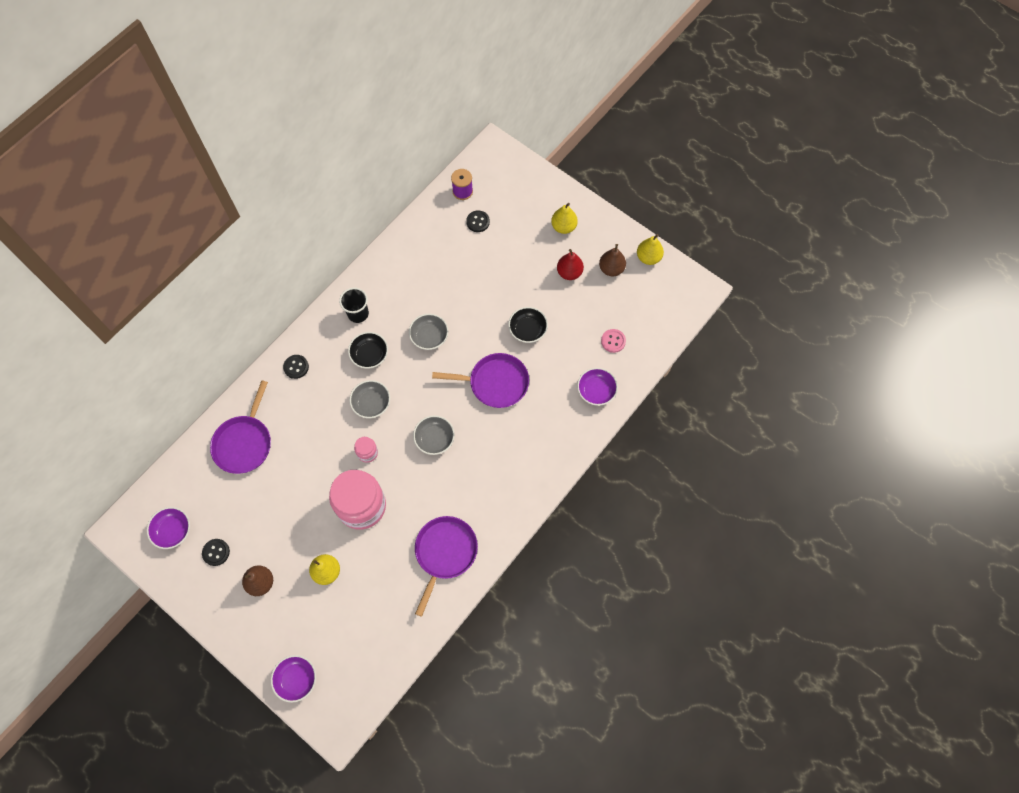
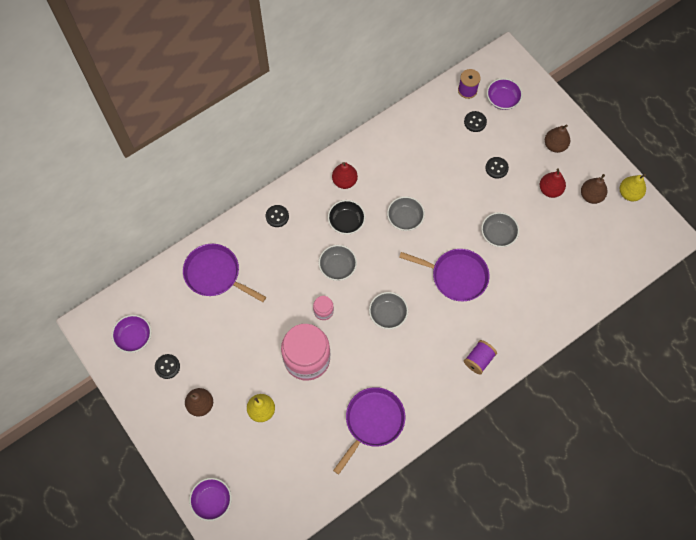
camera: 15 degrees right, 0 degrees up
purple pan [210,380,271,474] -> purple pan turned 90 degrees clockwise [183,244,266,302]
black cup [339,288,369,323] -> red pear [332,162,358,189]
black bowl [508,307,548,343] -> grey bowl [481,212,519,247]
yellow pear [551,203,578,234] -> brown pear [545,125,570,153]
purple bowl [577,368,618,406] -> purple bowl moved to [487,78,523,110]
pink button [601,329,626,353] -> none
none -> purple spool [464,340,497,374]
none -> black button [485,157,509,179]

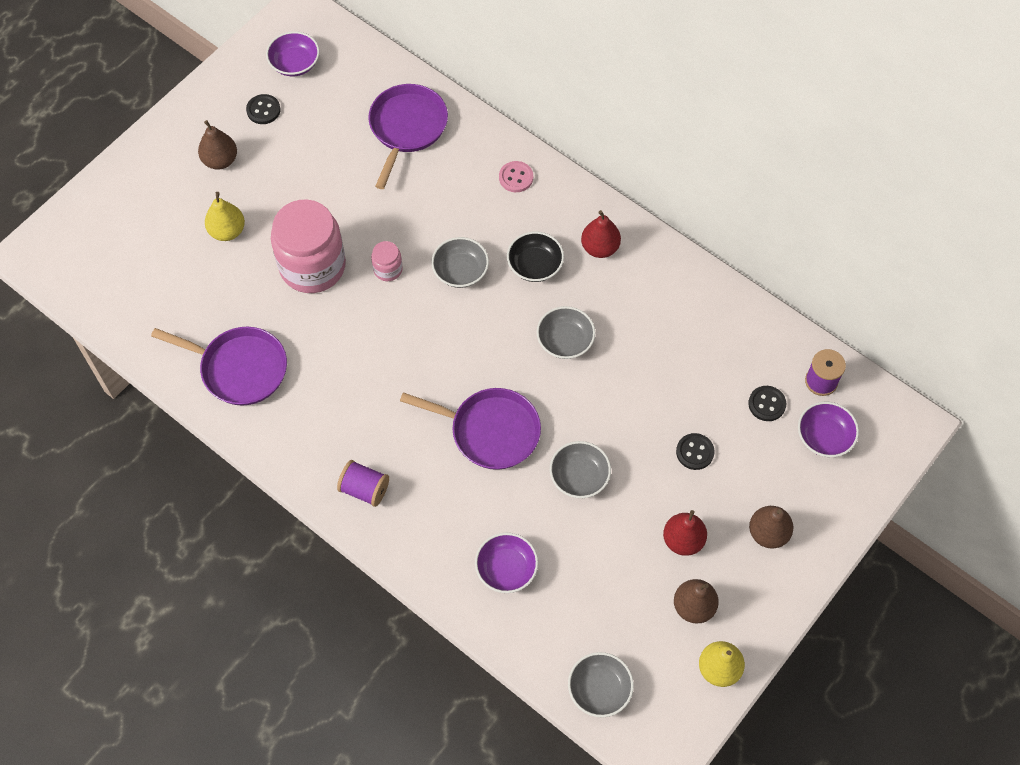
camera: 75 degrees right, 5 degrees down
purple bowl [189,478,232,521] -> purple bowl moved to [475,533,538,593]
black button [266,205,289,227] -> pink button [499,161,533,192]
grey bowl [369,292,408,329] -> grey bowl moved to [568,652,634,718]
purple pan [399,249,489,301] -> purple pan turned 75 degrees counterclockwise [400,388,541,470]

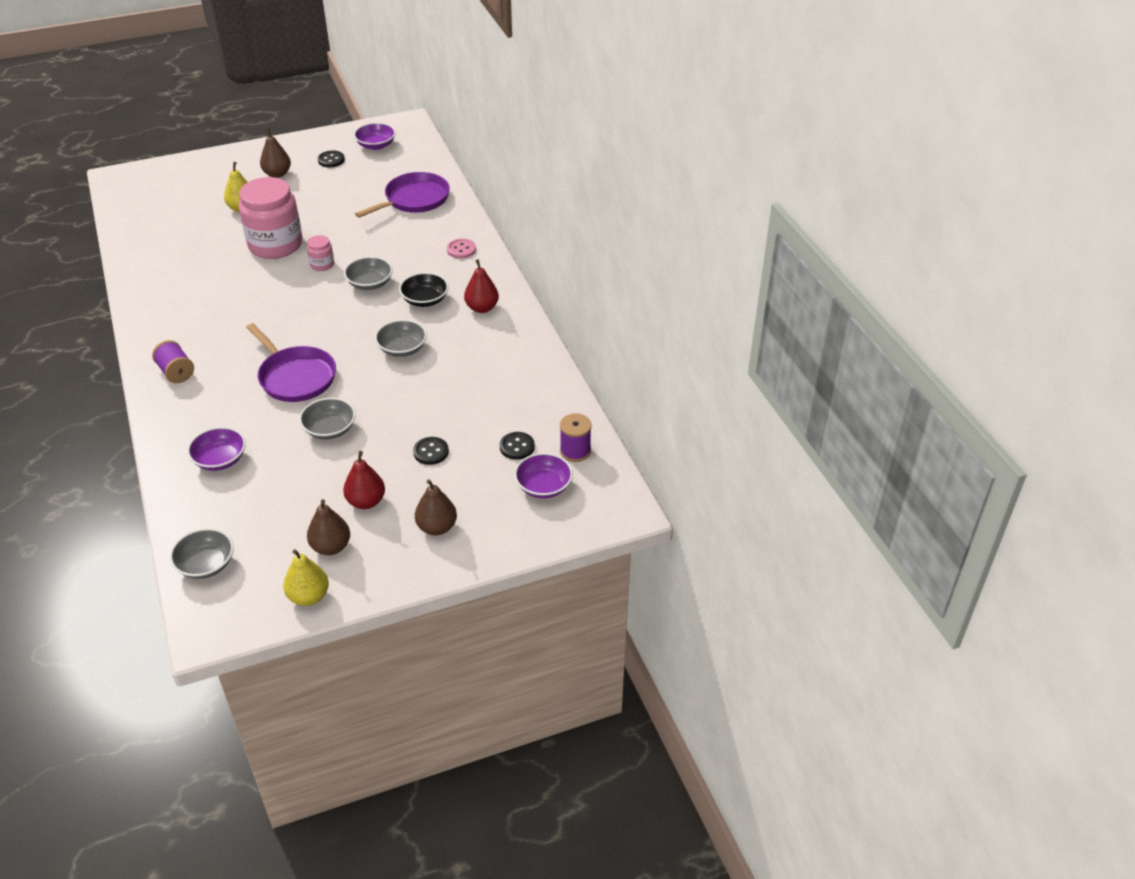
camera: 30 degrees right, 20 degrees down
purple pan [151,327,287,405] -> none

